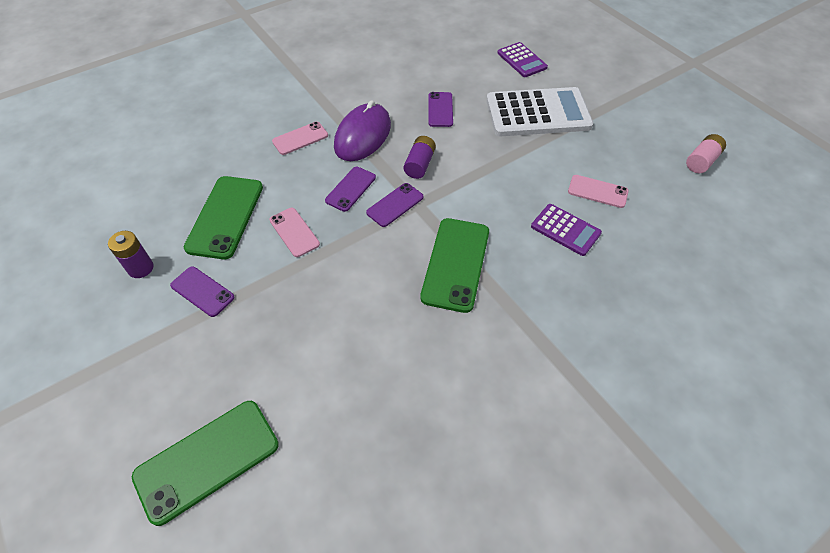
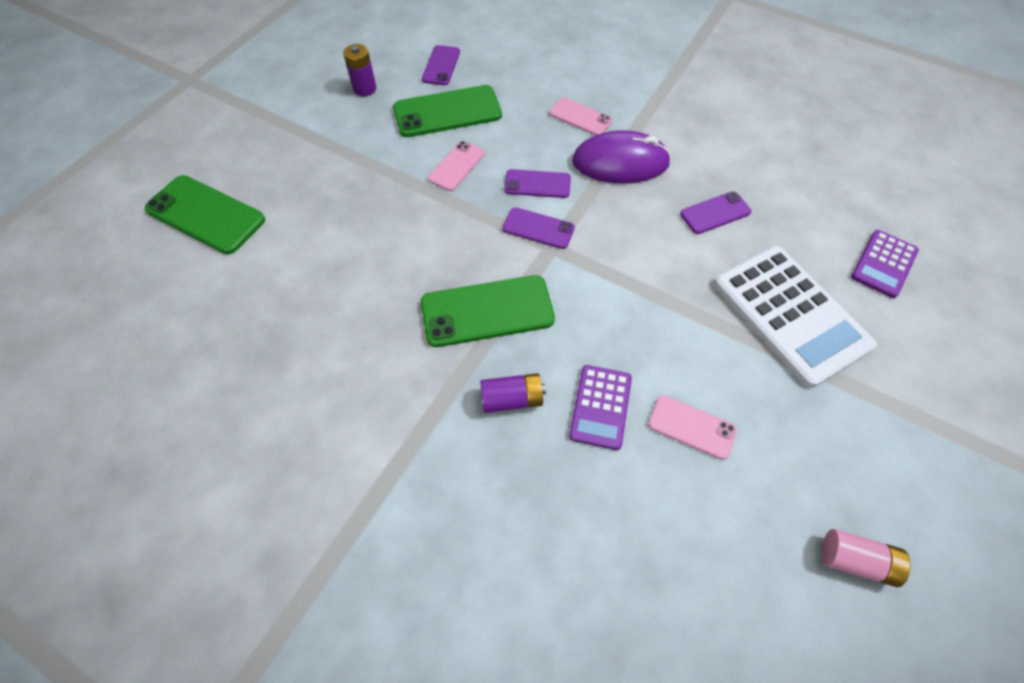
camera: 65 degrees right, 5 degrees up
purple phone [170,266,234,317] -> purple phone moved to [422,45,460,85]
purple battery [403,136,436,179] -> purple battery moved to [480,373,546,413]
pink phone [568,175,629,208] -> pink phone turned 60 degrees counterclockwise [648,395,737,460]

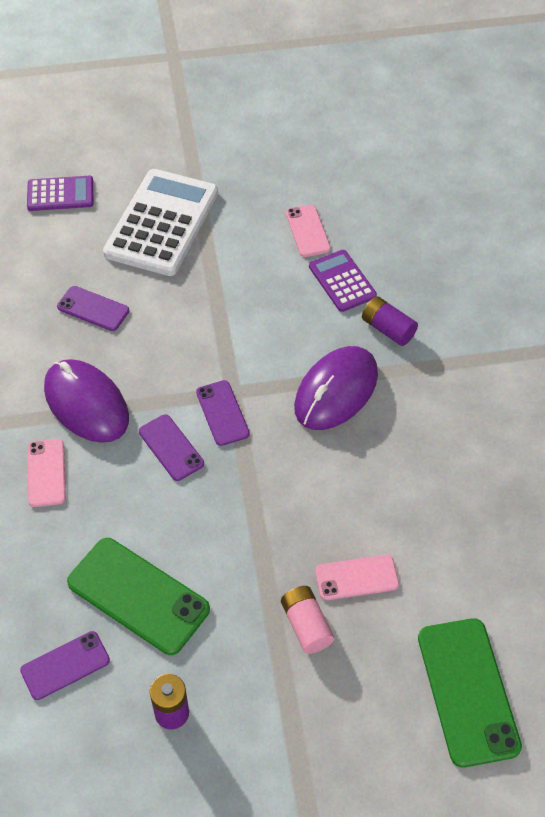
camera: 130 degrees left, 5 degrees down
green phone [421,275,555,347] -> purple mouse [294,346,378,430]
pink phone [428,141,485,191] -> pink phone moved to [315,555,399,600]
purple calculator [569,365,632,450] -> purple calculator turned 90 degrees counterclockwise [309,250,377,312]
pink battery [822,529,910,587] -> pink battery moved to [281,586,334,654]

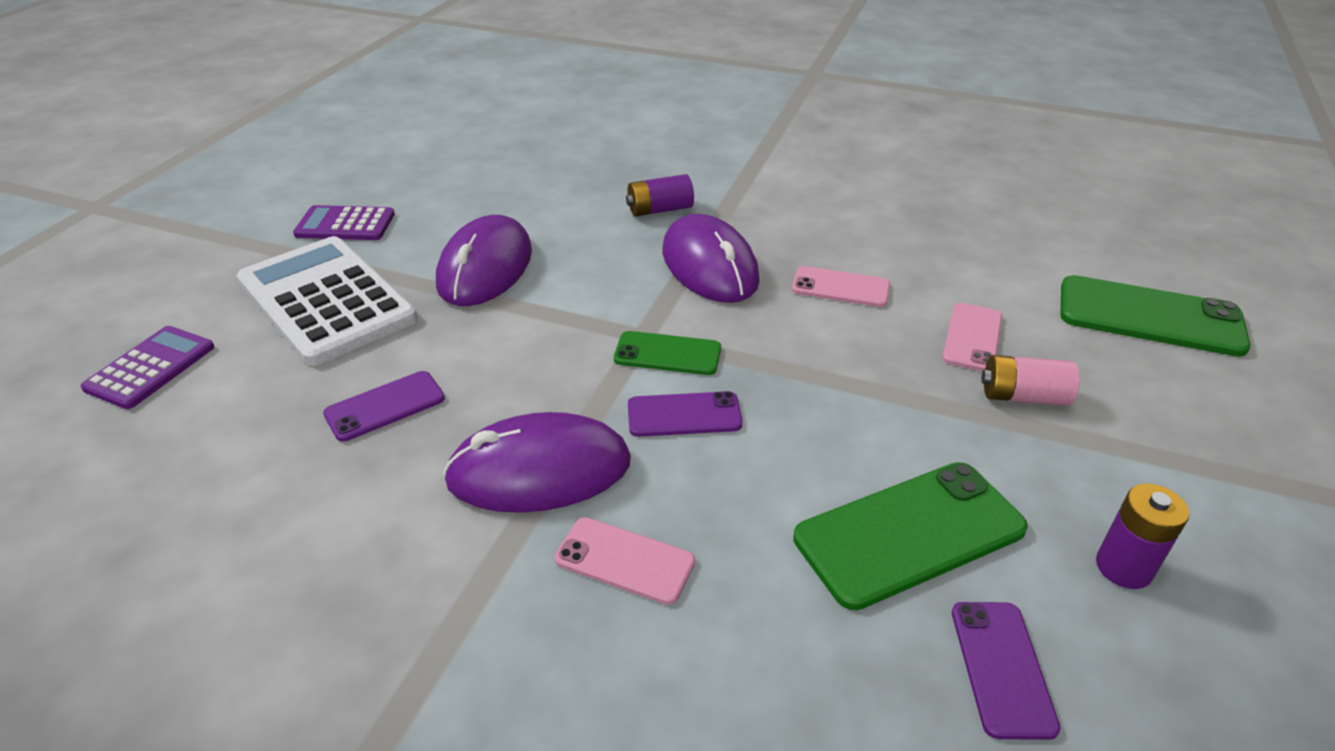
camera: 60 degrees left, 15 degrees down
purple phone [196,380,250,446] -> green phone [614,331,721,375]
pink phone [286,205,331,257] -> pink phone moved to [792,266,890,307]
purple calculator [309,250,377,312] -> purple calculator moved to [293,205,395,240]
none -> purple mouse [436,215,532,306]

